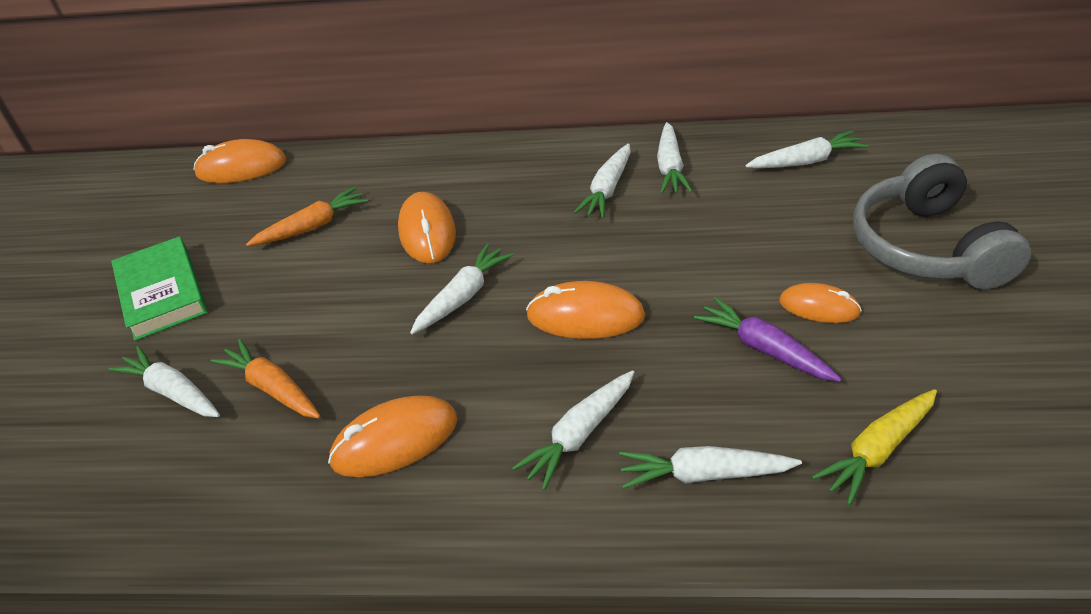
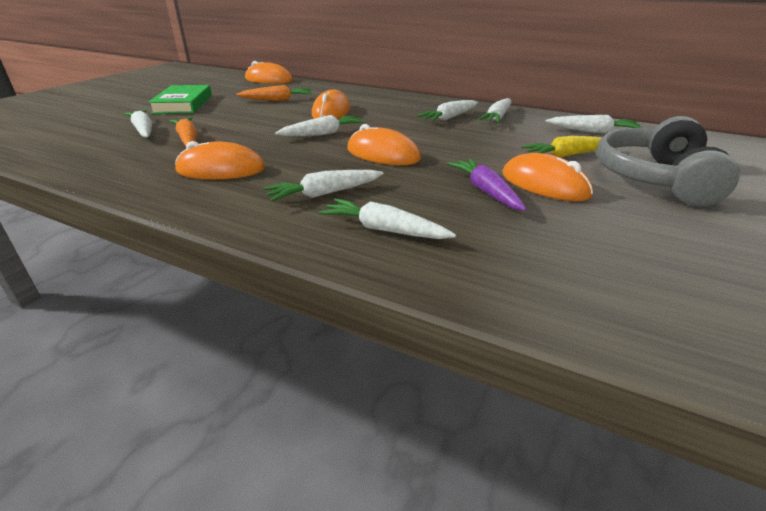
camera: 20 degrees right, 10 degrees down
orange mouse [779,283,862,323] -> orange mouse [503,153,593,201], size x1.54
yellow carrot [812,389,937,505] -> yellow carrot moved to [521,136,602,157]

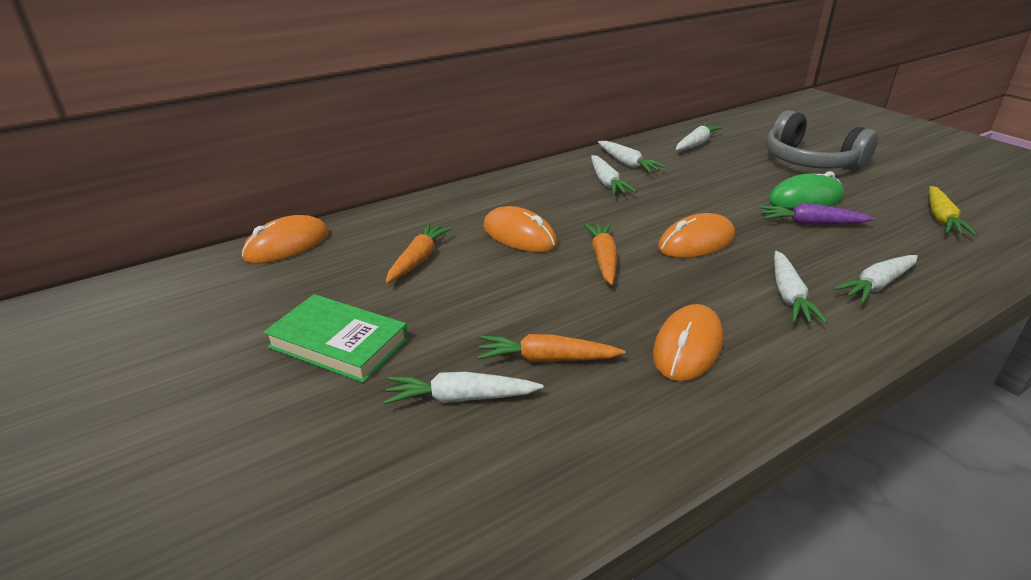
camera: 60 degrees left, 0 degrees up
white carrot [275,115,365,136] -> orange carrot [583,223,617,285]
orange mouse [503,153,593,201] -> green mouse [769,171,844,209]
yellow carrot [521,136,602,157] -> yellow carrot moved to [929,186,977,236]

